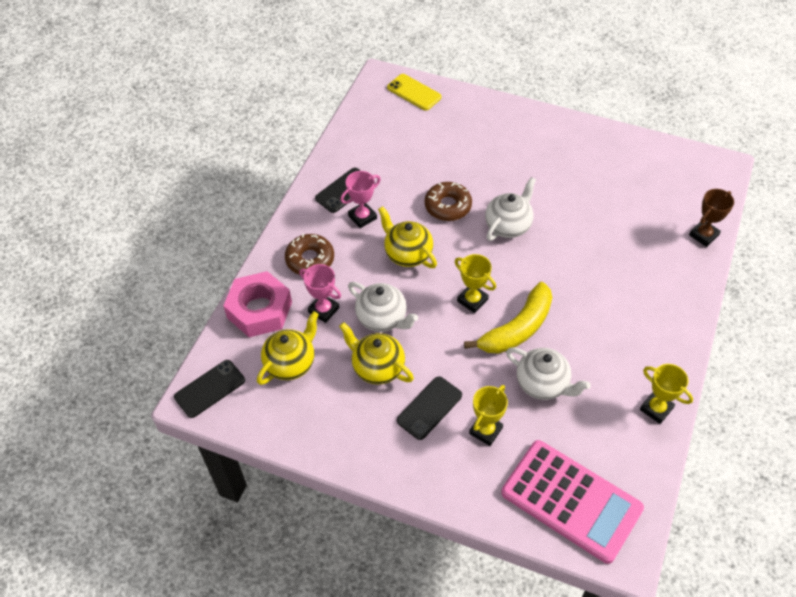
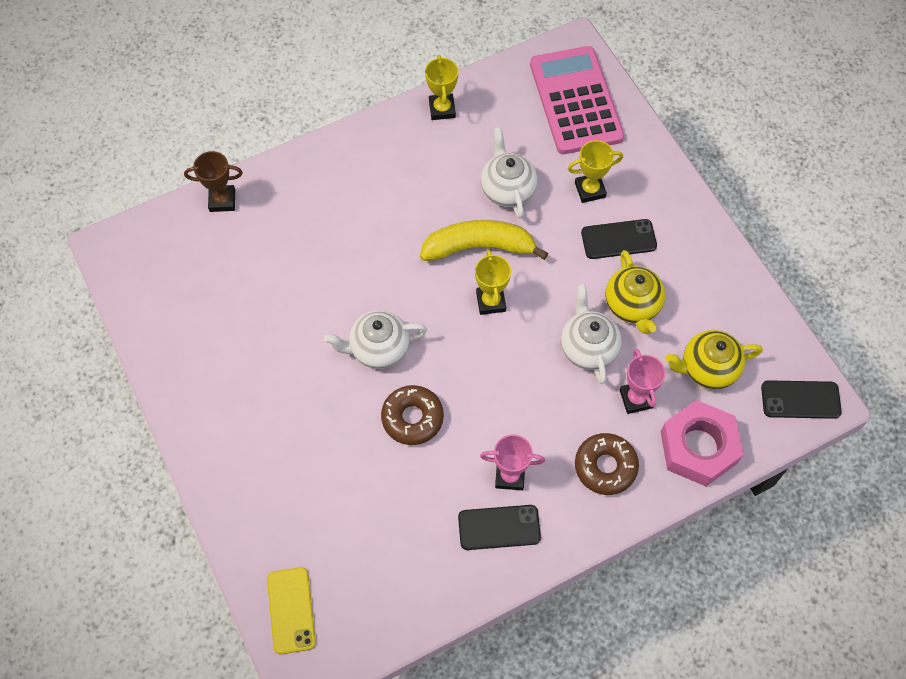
camera: 140 degrees left, 10 degrees up
yellow teapot [378,206,437,268] -> none

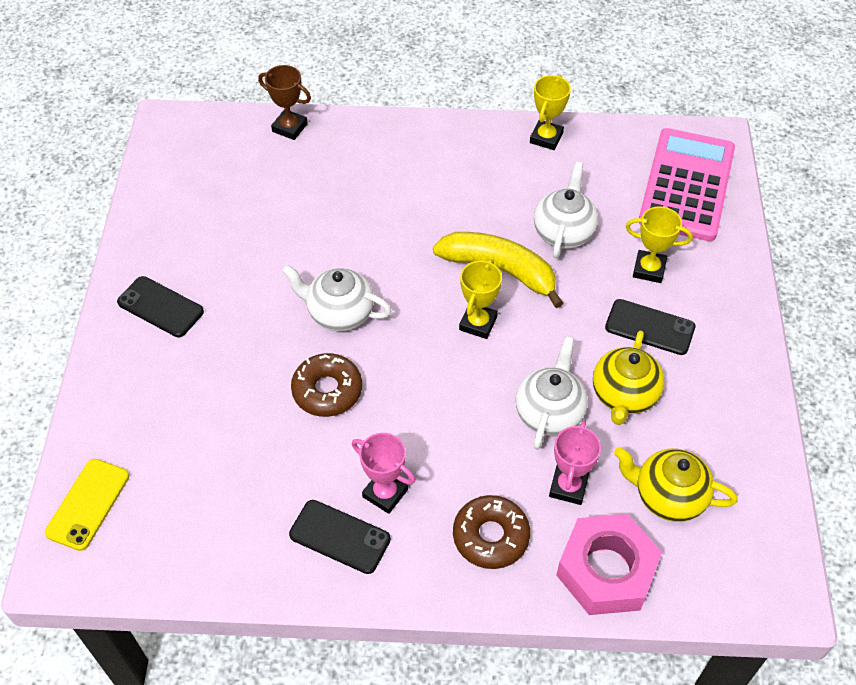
camera: 30 degrees right, 10 degrees down
black phone [761,380,842,419] -> black phone moved to [117,276,204,337]

